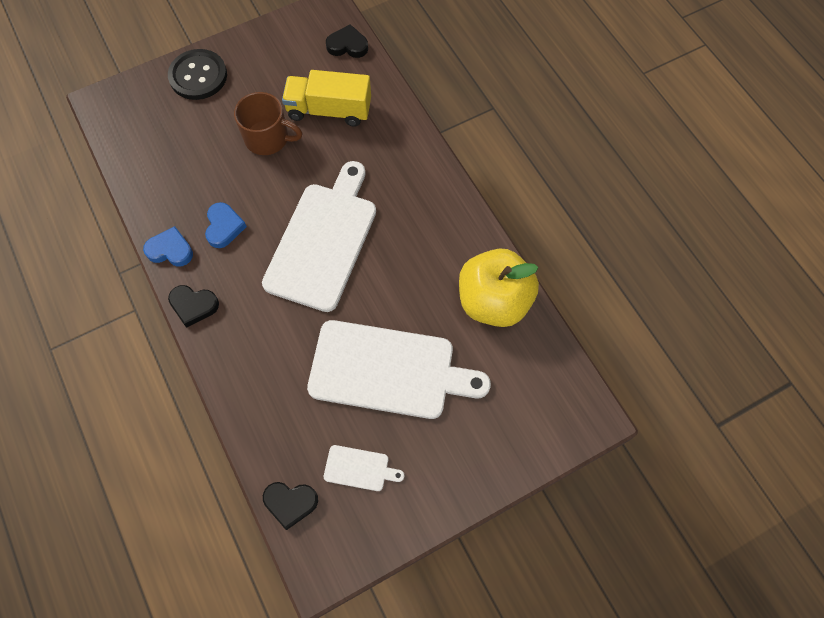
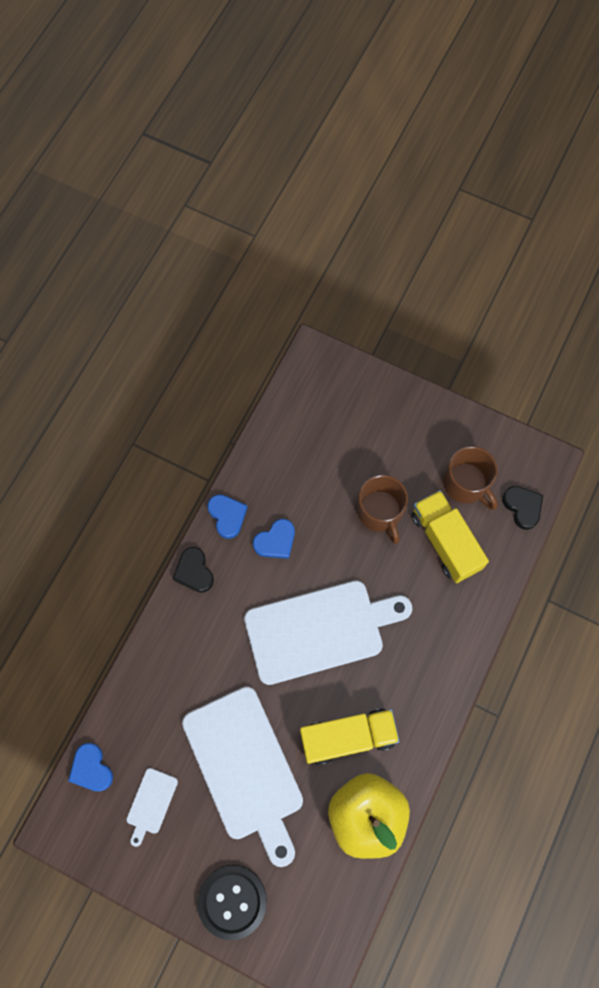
camera: 55 degrees right, 5 degrees up
black button [168,49,227,100] -> black button moved to [197,865,267,940]
black heart [263,482,318,530] -> blue heart [68,743,113,791]
white cutting board [324,445,404,491] -> white cutting board turned 45 degrees clockwise [126,768,178,847]
none -> yellow truck [300,708,399,765]
none -> brown mug [444,446,498,510]

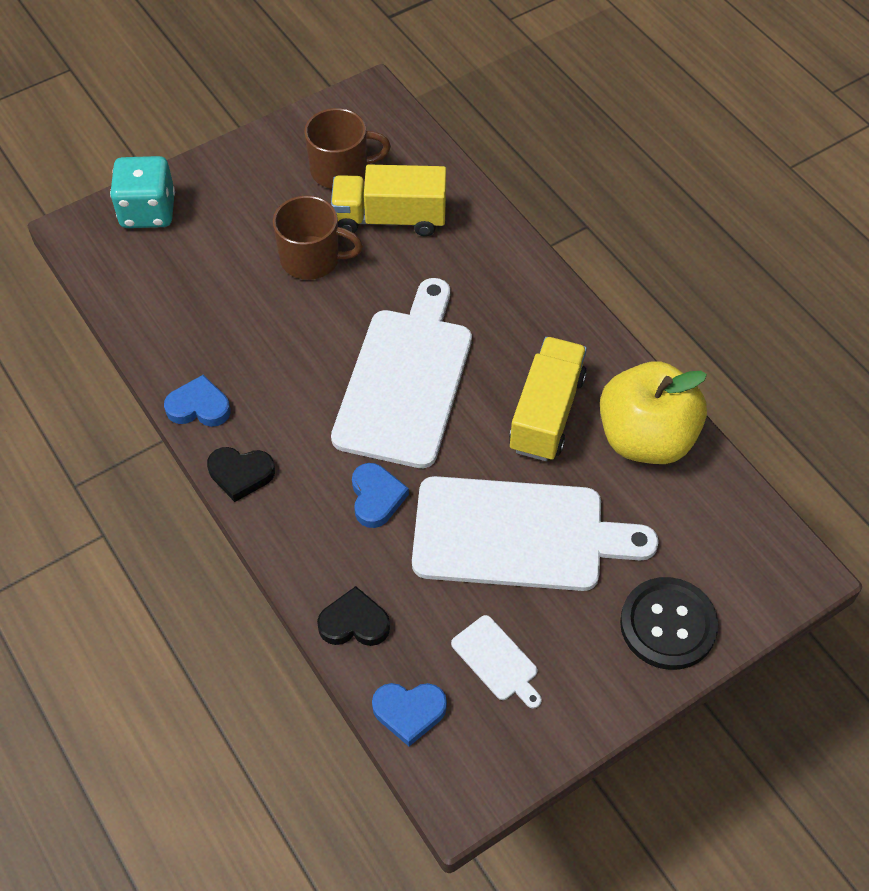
camera: 60 degrees left, 15 degrees down
blue heart [253,519,295,559] -> blue heart moved to [352,463,409,528]
black heart [502,486,543,530] -> black heart moved to [317,586,390,646]
none -> turquoise dice [110,156,175,228]

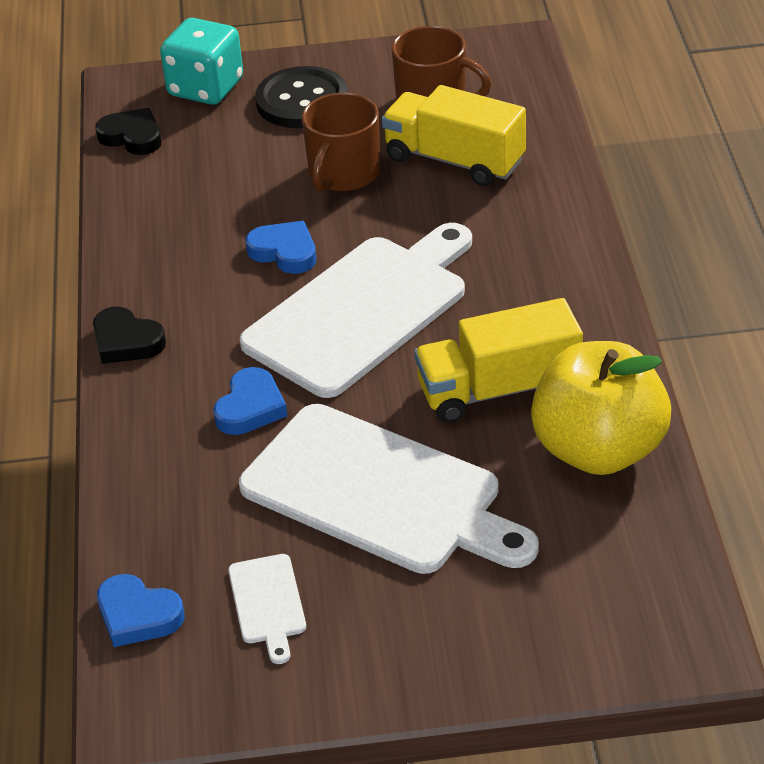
camera: 30 degrees right, 15 degrees down
blue heart [164,375,231,427] -> blue heart moved to [245,221,316,274]
brown mug [273,196,363,280] -> brown mug turned 75 degrees clockwise [302,93,380,192]
black heart [317,586,390,646] -> black heart moved to [95,108,162,155]
yellow truck [509,337,587,461] -> yellow truck turned 150 degrees counterclockwise [414,298,583,423]
black button [620,577,718,670] -> black button moved to [255,66,348,128]

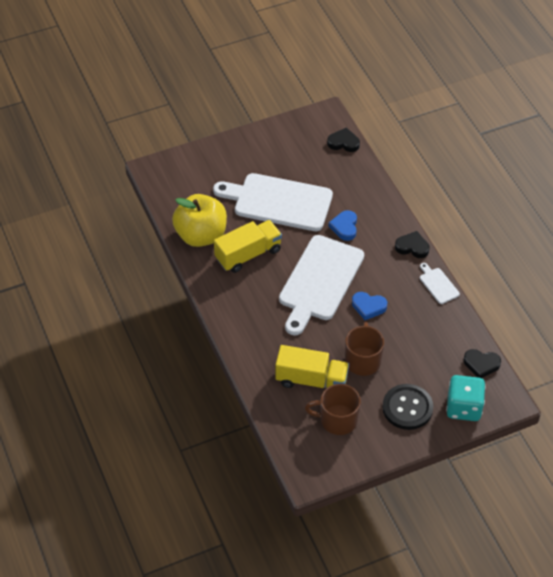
camera: 160 degrees right, 10 degrees up
blue heart [97,574,184,647] -> black heart [327,128,360,152]
white cutting board [228,554,306,664] -> white cutting board moved to [420,263,460,304]

